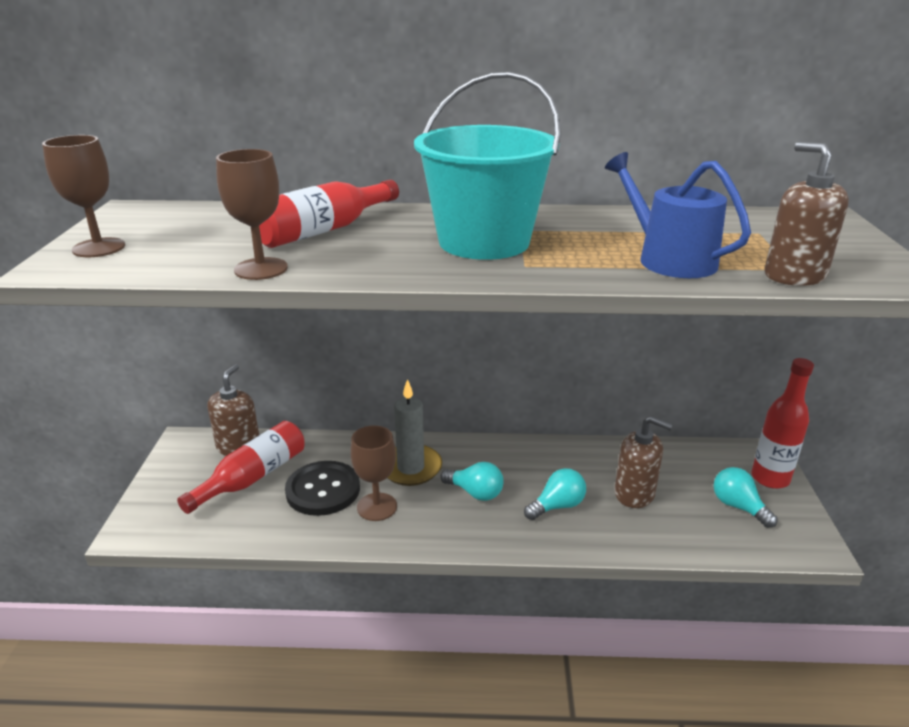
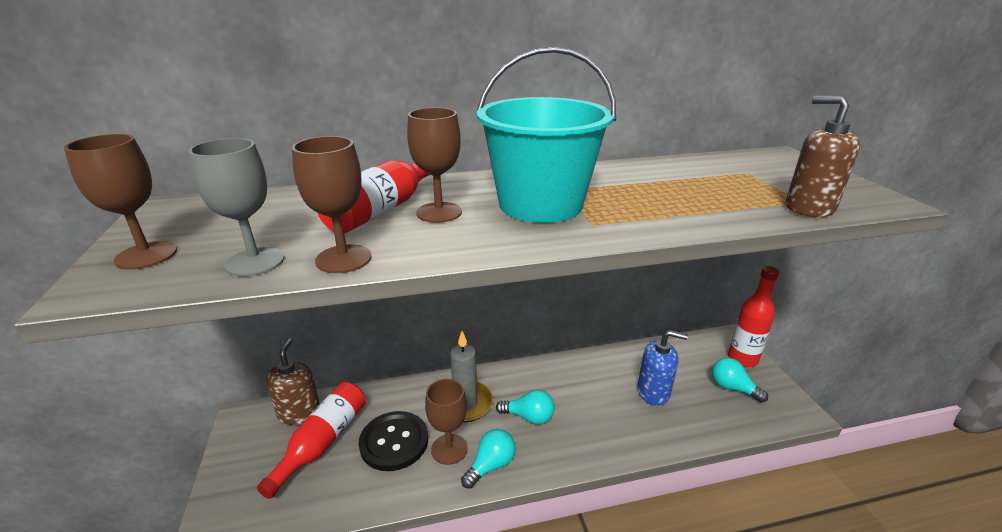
camera: 15 degrees left, 0 degrees up
turquoise light bulb [524,468,586,520] -> turquoise light bulb moved to [461,429,516,489]
blue watering can [605,152,751,278] -> none
brown soap dispenser [615,416,673,508] -> blue soap dispenser [637,330,688,406]
none -> grey goblet [188,138,284,276]
none -> brown goblet [407,108,462,223]

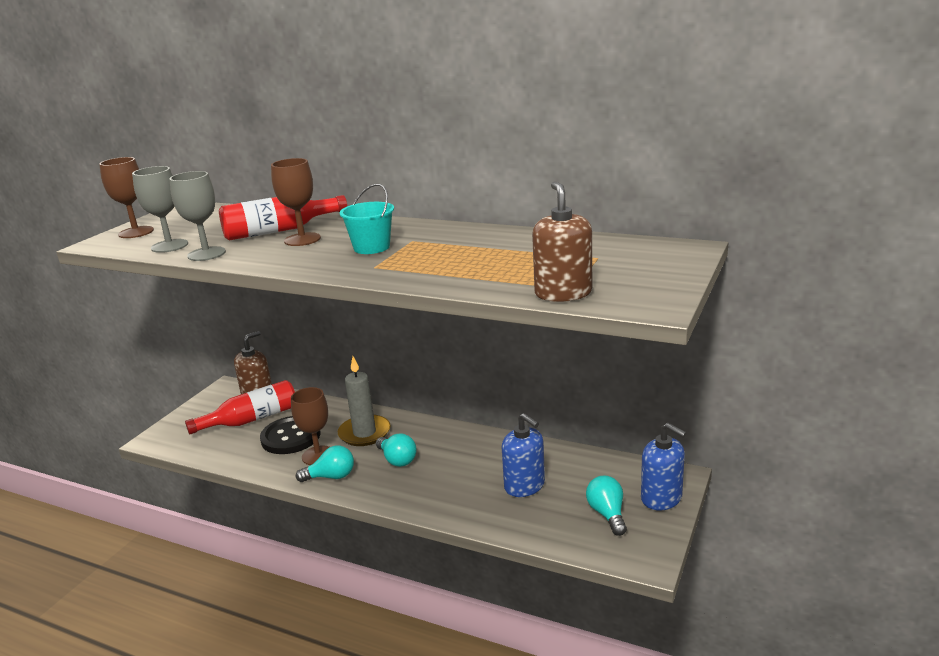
camera: 40 degrees right, 5 degrees down
brown goblet [292,136,372,273] -> grey goblet [169,171,226,261]
turquoise bucket [477,47,616,223] -> turquoise bucket [339,184,394,254], size x0.50
red bottle [728,266,779,367] -> blue soap dispenser [641,423,686,511]

